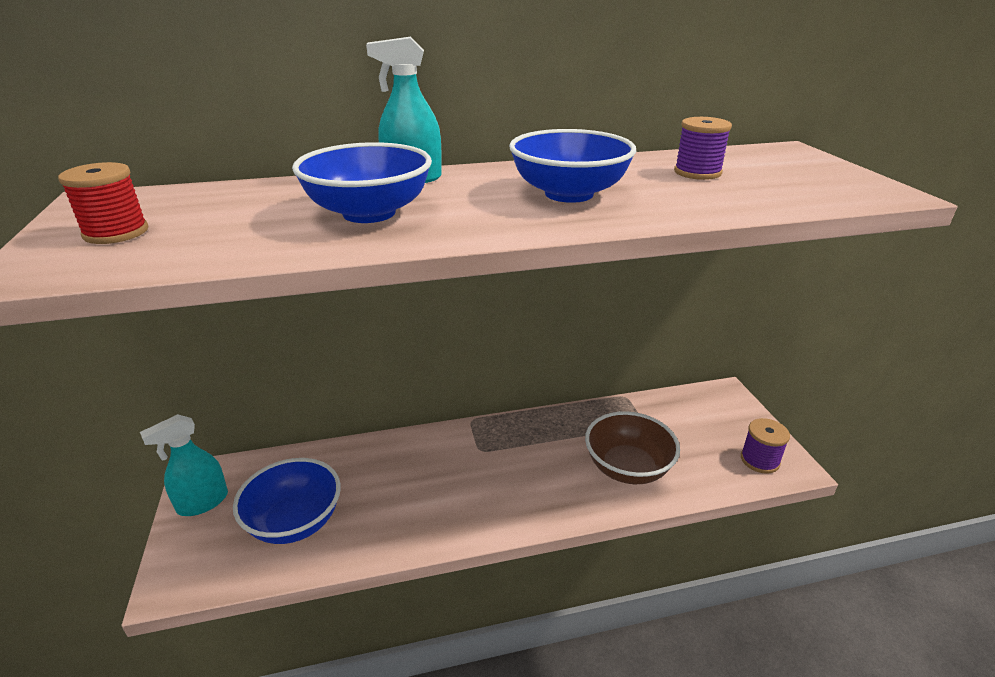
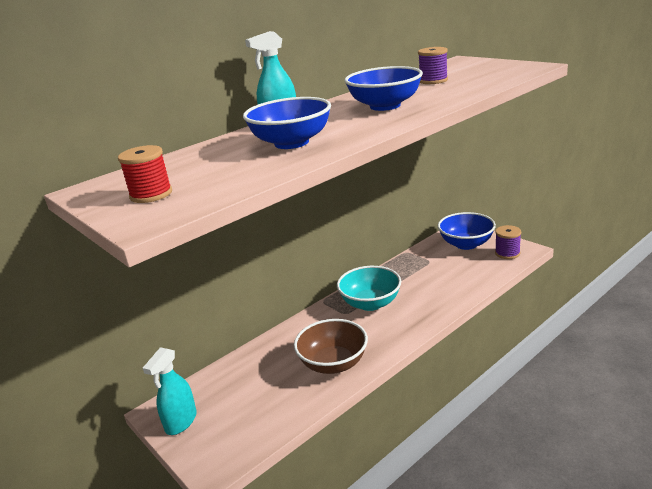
camera: 25 degrees left, 5 degrees down
blue bowl [233,458,341,544] -> blue bowl moved to [438,212,496,250]
brown bowl [585,411,680,484] -> brown bowl moved to [294,319,368,374]
none -> turquoise bowl [337,266,401,311]

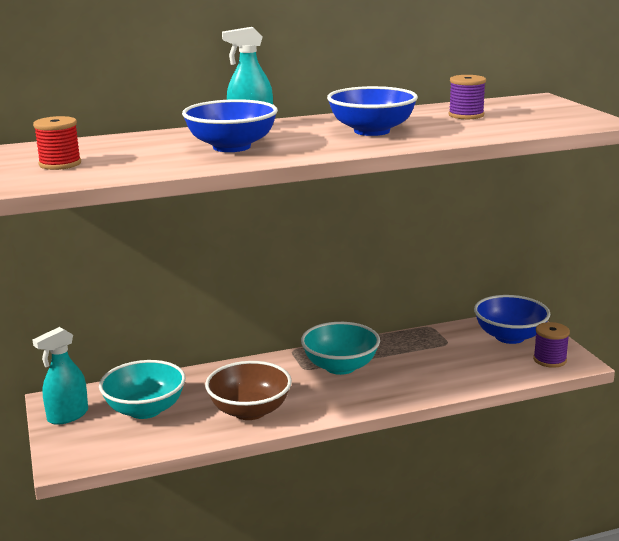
camera: 20 degrees right, 5 degrees down
none -> turquoise bowl [99,360,186,419]

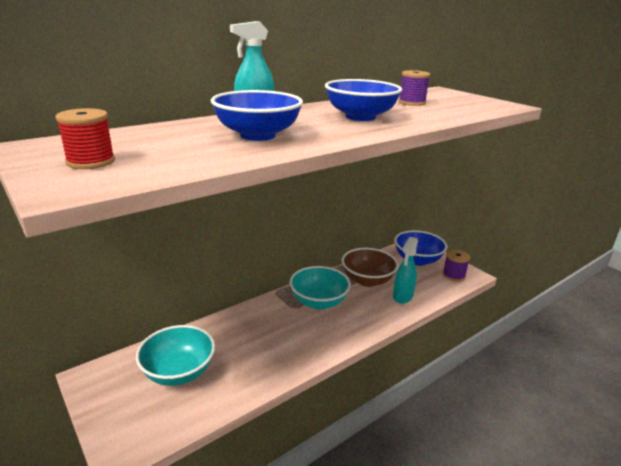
camera: 20 degrees left, 5 degrees up
turquoise spray bottle [33,327,88,425] -> turquoise spray bottle moved to [393,237,418,304]
brown bowl [205,361,292,420] -> brown bowl moved to [341,248,398,287]

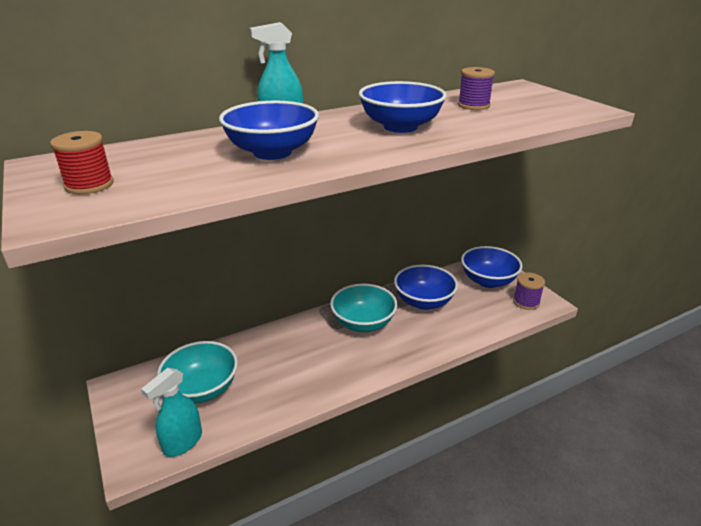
camera: 10 degrees right, 5 degrees up
brown bowl [341,248,398,287] -> blue bowl [394,265,458,310]
turquoise spray bottle [393,237,418,304] -> turquoise spray bottle moved to [141,368,202,457]

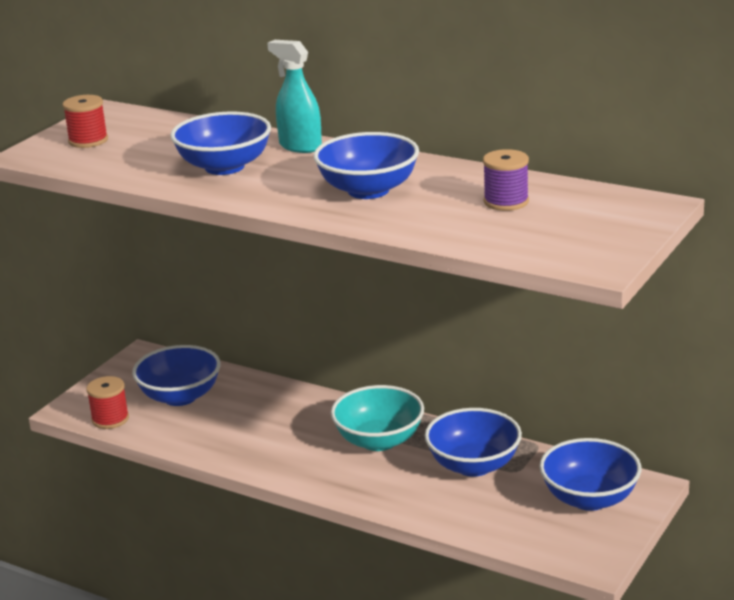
camera: 60 degrees right, 5 degrees down
turquoise spray bottle [141,368,202,457] -> red spool [86,376,129,429]
turquoise bowl [157,341,238,404] -> blue bowl [132,345,220,406]
purple spool [513,272,545,310] -> none

